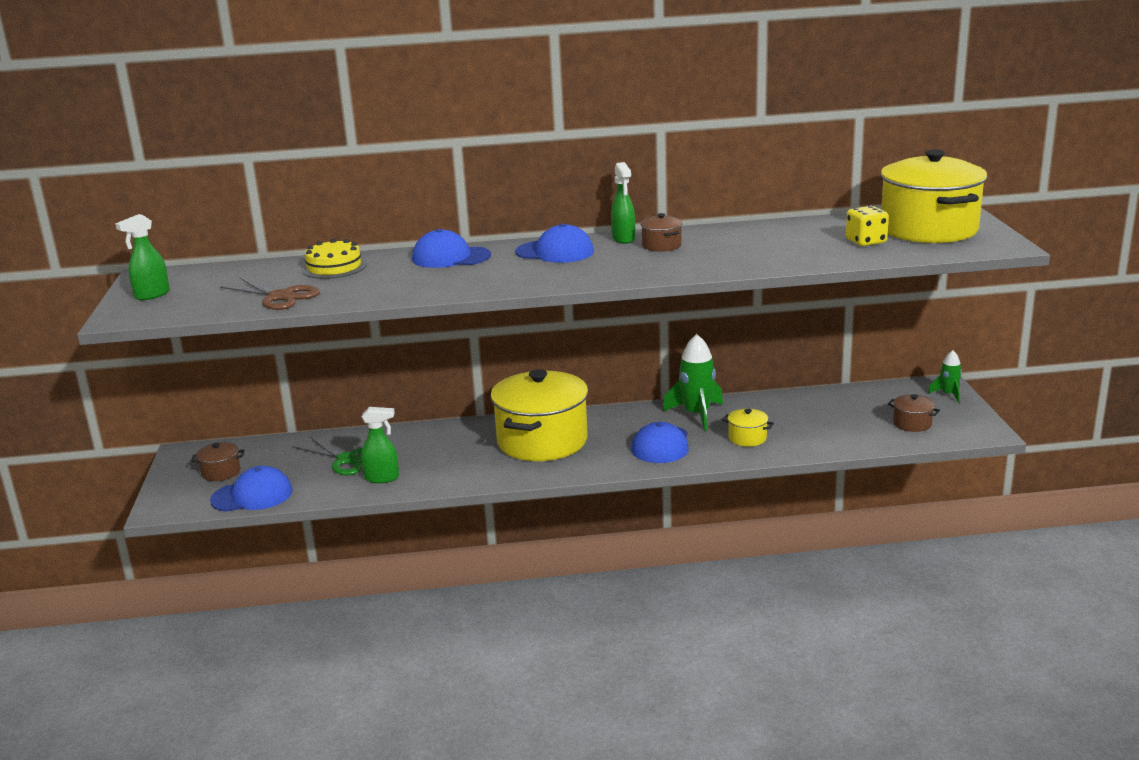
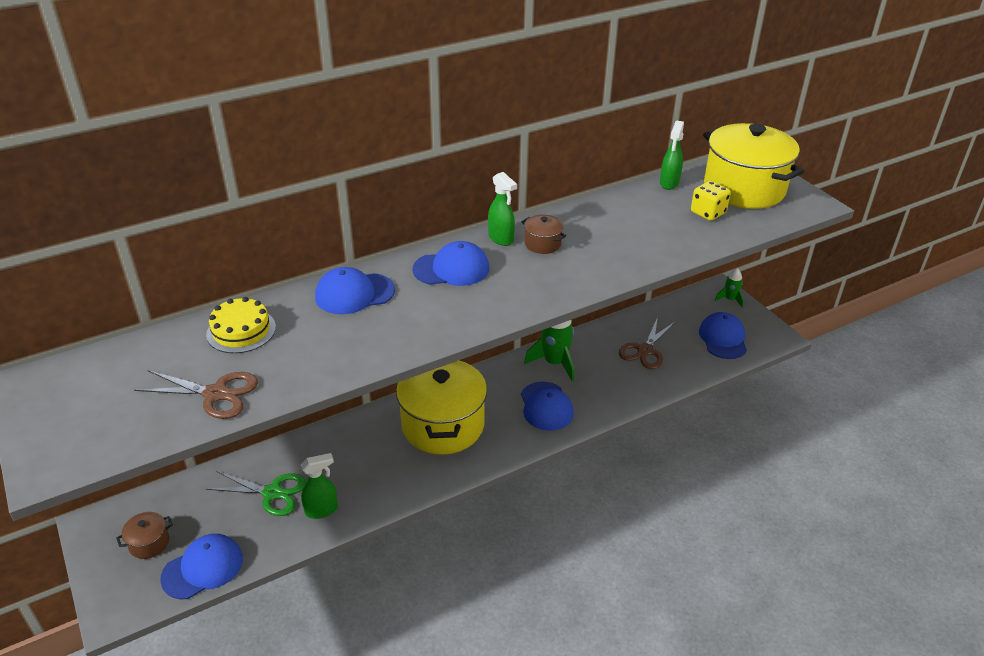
camera: 25 degrees left, 15 degrees up
green spray bottle [115,214,170,300] -> green spray bottle moved to [660,121,684,190]
yellow pot [722,409,774,447] -> none
brown pot [888,394,940,432] -> blue cap [699,312,747,359]
none -> brown scissors [619,317,675,369]

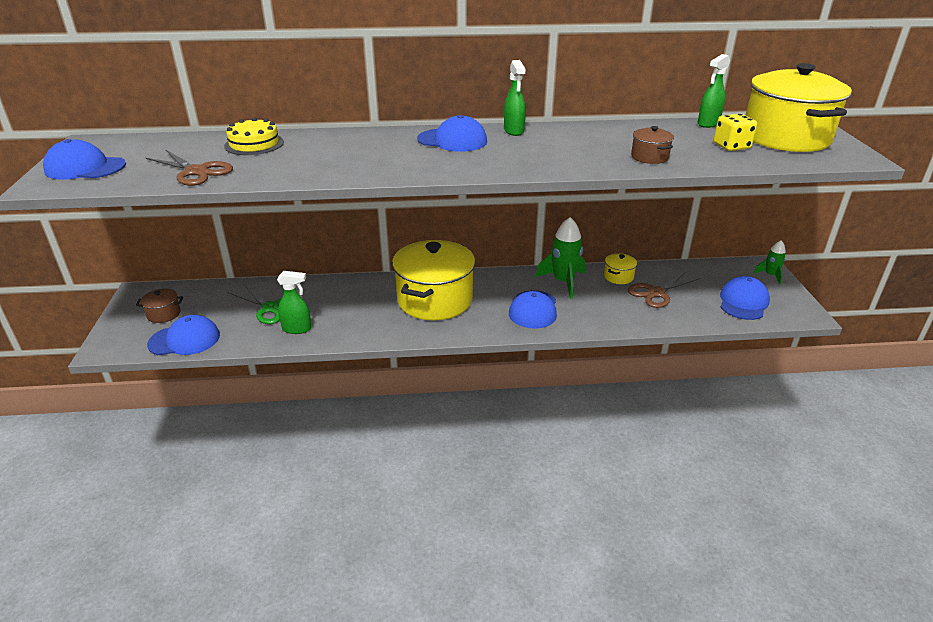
camera: 25 degrees right, 5 degrees down
blue cap [315,267,395,314] -> blue cap moved to [43,139,126,179]
brown pot [522,214,566,254] -> brown pot moved to [631,126,674,164]
none -> yellow pot [604,253,637,284]

